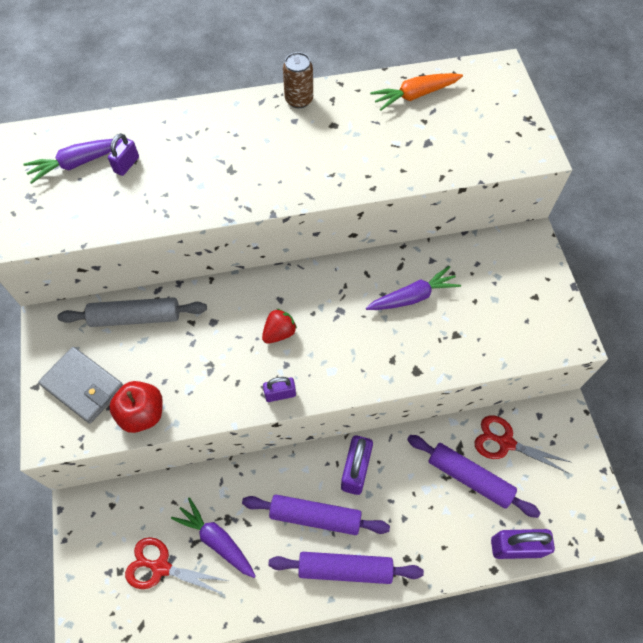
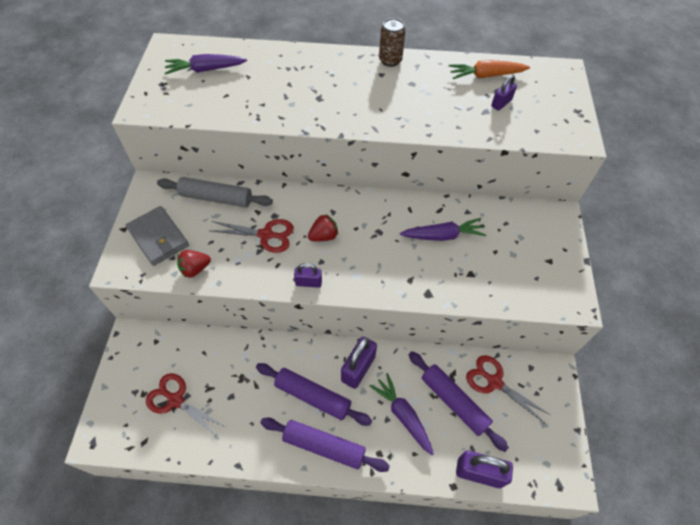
camera: 15 degrees right, 5 degrees down
purple padlock [108,133,139,176] -> purple padlock moved to [491,74,517,111]
red apple [109,381,163,433] -> red strawberry [177,250,211,278]
purple carrot [171,497,256,578] -> purple carrot moved to [370,373,434,456]
none -> red scissors [211,219,294,253]

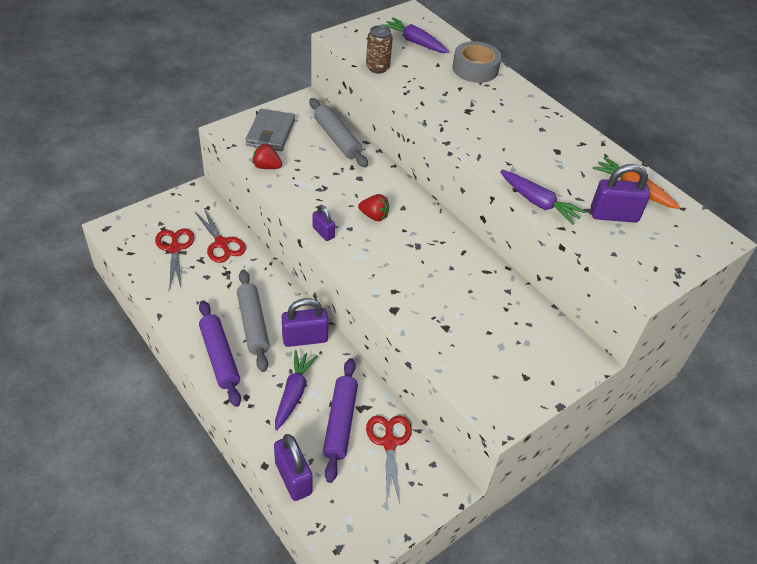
camera: 45 degrees right, 10 degrees down
red scissors [211,219,294,253] -> red scissors moved to [194,208,246,263]
purple rolling pin [256,363,372,426] -> grey rolling pin [237,269,270,372]
brown can [379,18,406,67] -> brown can moved to [366,25,393,74]
purple carrot [400,218,486,241] -> purple carrot moved to [500,171,586,225]
purple padlock [491,74,517,111] -> purple padlock [591,164,650,223], size x1.71
none -> grey tape [452,41,501,83]

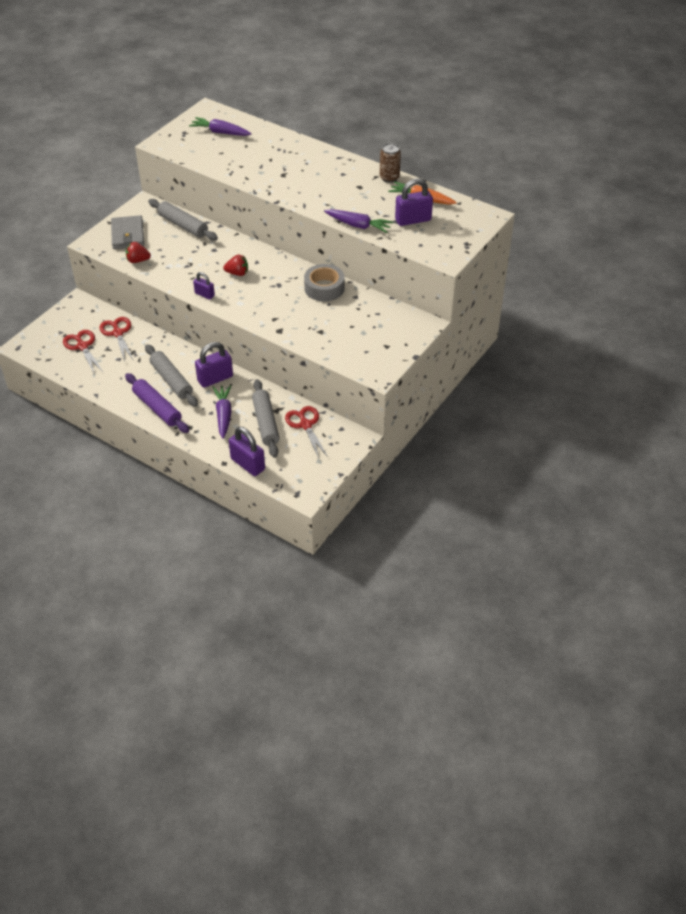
camera: 15 degrees left, 0 degrees up
red scissors [194,208,246,263] -> red scissors turned 150 degrees counterclockwise [99,317,134,362]
purple rolling pin [323,358,358,483] -> grey rolling pin [252,379,279,458]
brown can [366,25,393,74] -> brown can moved to [380,143,401,183]
grey tape [452,41,501,83] -> grey tape moved to [304,264,345,301]

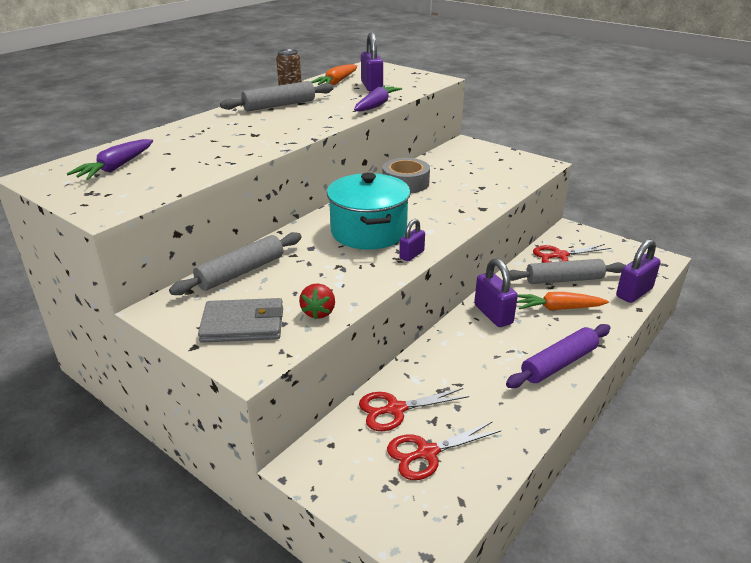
camera: 85 degrees left, 15 degrees down
grey rolling pin [145,344,198,407] -> grey rolling pin moved to [220,81,334,111]
purple carrot [213,385,232,439] -> orange carrot [517,292,609,310]
red strawberry [223,254,248,276] -> turquoise pot [327,173,411,250]

